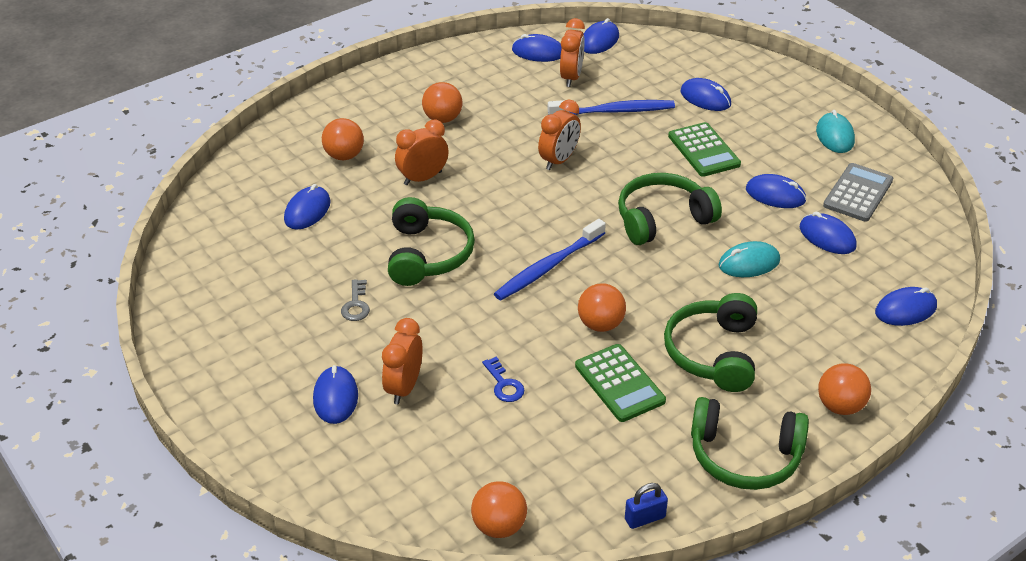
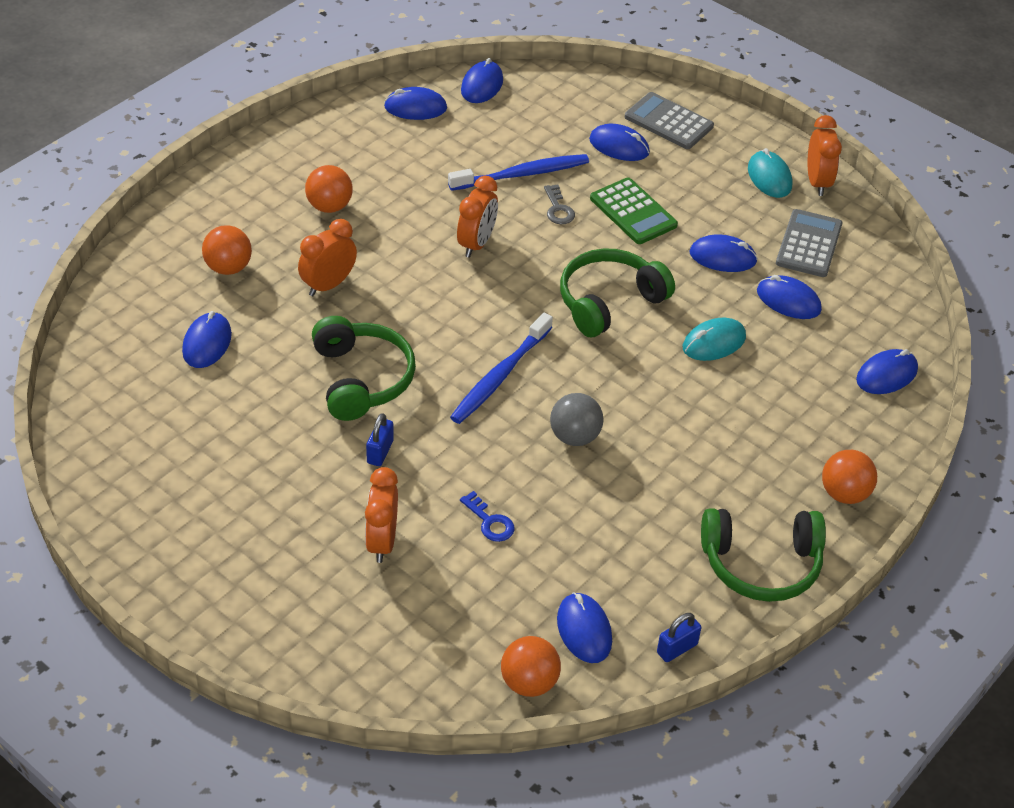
camera: 15 degrees left, 5 degrees up
blue mouse [313,365,358,424] -> blue mouse moved to [557,592,612,663]
grey key [341,279,370,321] -> grey key moved to [544,184,575,224]
orange clock [560,18,585,87] -> orange clock moved to [808,115,842,196]
green calculator [575,344,666,422] -> none
orange ball [578,283,626,332] -> grey ball [550,393,603,446]
green headphones [664,293,757,392] -> none
none -> blue padlock [366,413,394,466]
none -> grey calculator [625,92,714,149]

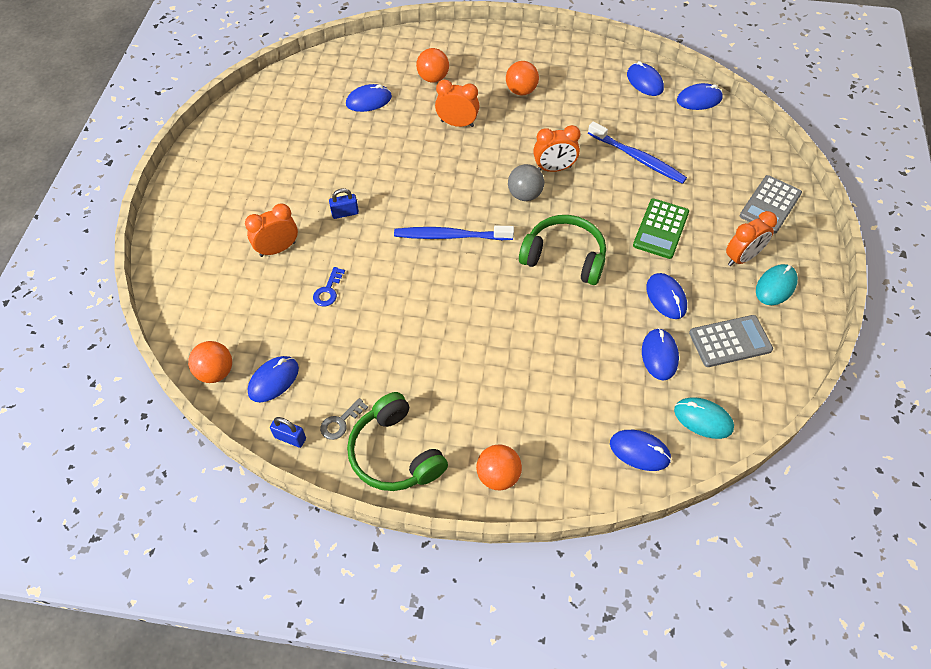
camera: 60 degrees right, 10 degrees up
green headphones [312,316,416,421] -> none
grey key [544,184,575,224] -> grey key moved to [320,398,368,440]
grey ball [550,393,603,446] -> grey ball moved to [508,164,544,201]
blue mouse [589,124,650,161] -> none
grey calculator [625,92,714,149] -> grey calculator turned 150 degrees counterclockwise [739,175,802,234]
turquoise mouse [683,318,746,361] -> turquoise mouse moved to [674,398,734,439]
orange clock [808,115,842,196] -> orange clock moved to [726,211,777,266]

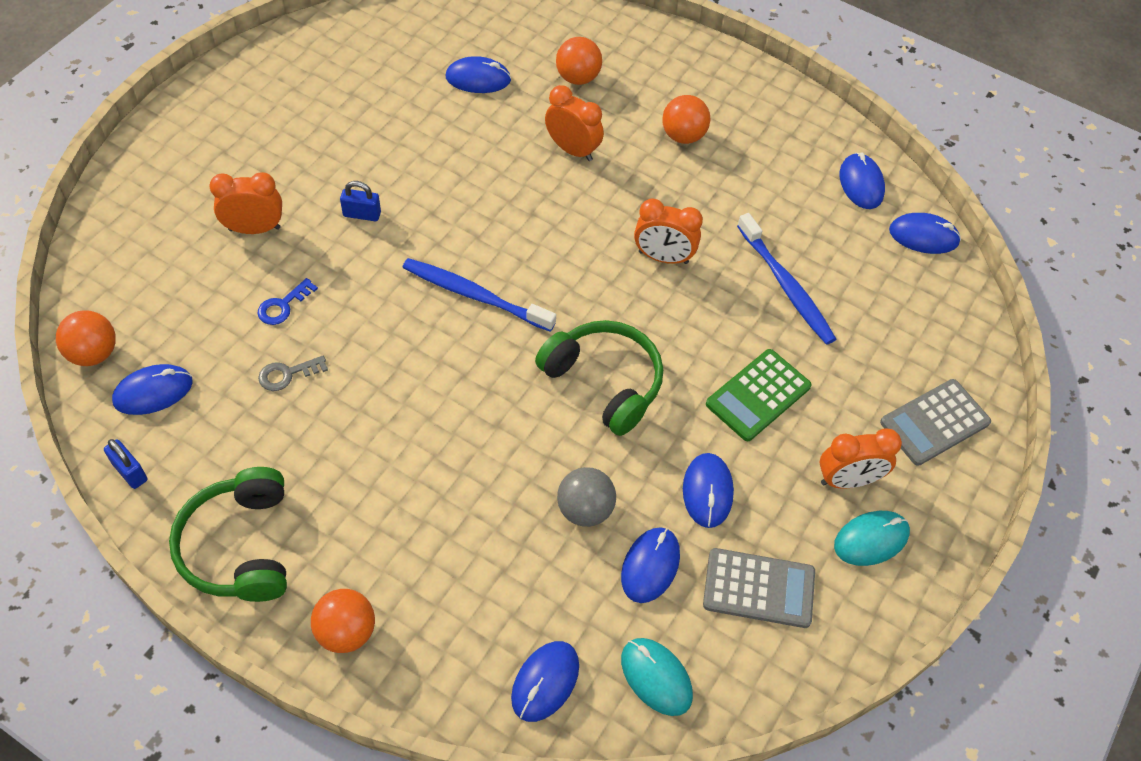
camera: 20 degrees right, 0 degrees up
grey key [320,398,368,440] -> grey key moved to [258,356,328,391]
grey ball [508,164,544,201] -> grey ball moved to [557,467,616,527]
blue mouse [610,430,671,471] -> blue mouse turned 75 degrees clockwise [511,641,579,722]

